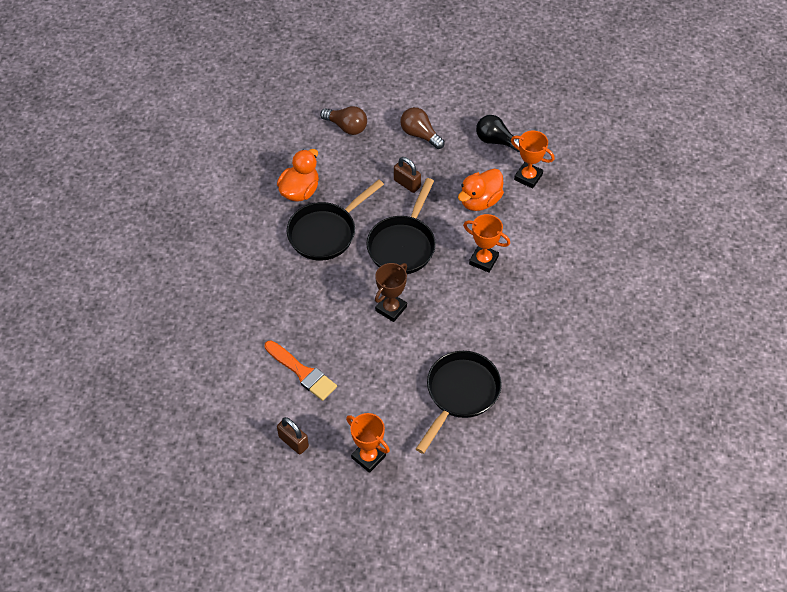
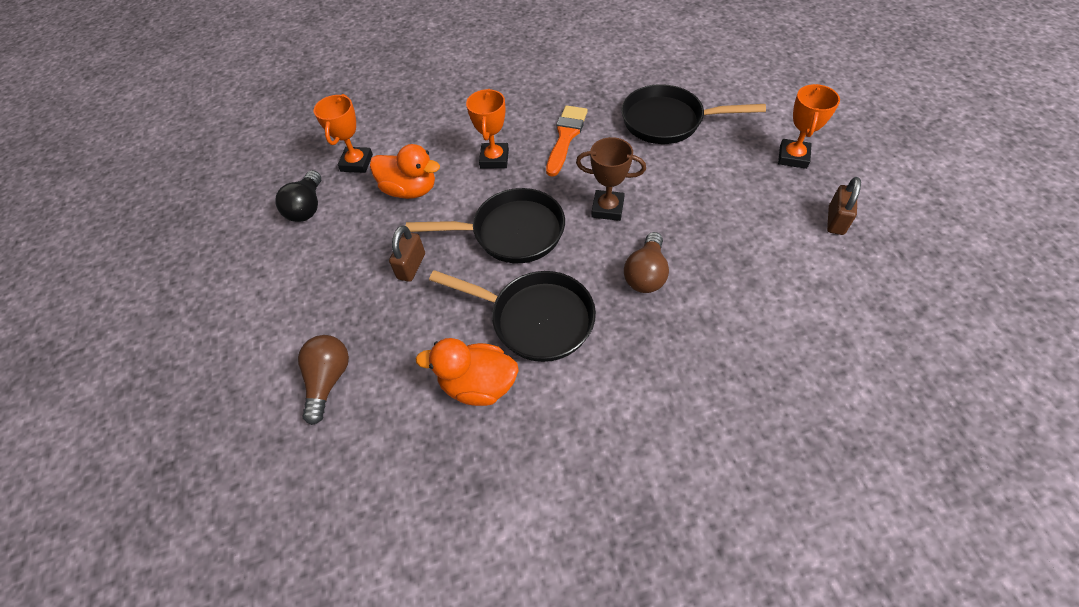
camera: 110 degrees left, 0 degrees up
orange brush [265,340,337,401] -> orange brush moved to [546,105,588,177]
brown light bulb [400,107,445,149] -> brown light bulb moved to [624,232,669,293]

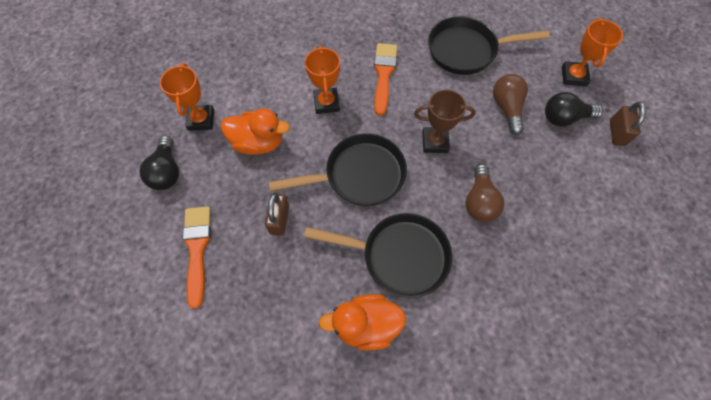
camera: 15 degrees left, 10 degrees up
brown light bulb [298,335,349,425] -> brown light bulb moved to [493,74,528,135]
none -> orange brush [182,206,211,309]
none -> black light bulb [545,92,603,126]

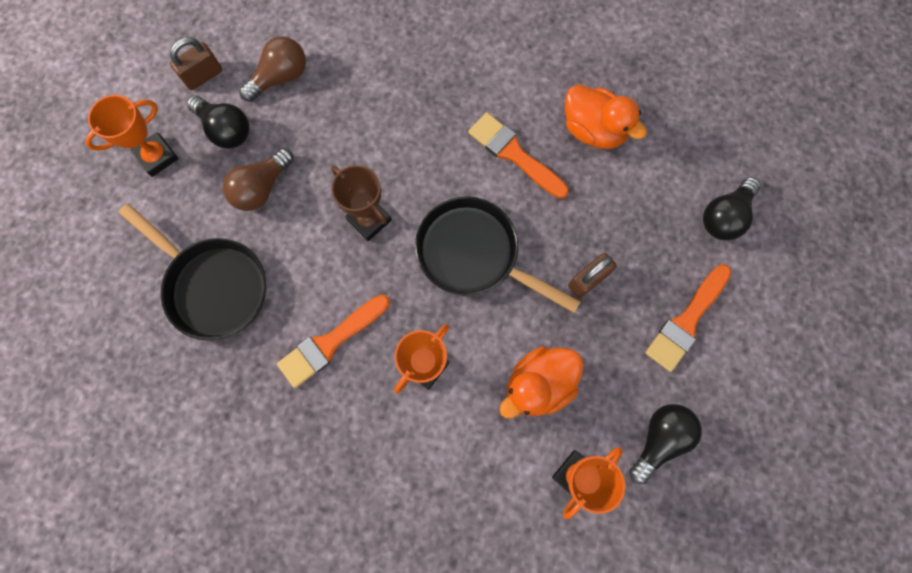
camera: 135 degrees left, 10 degrees up
orange duck [221,108,290,155] -> orange duck turned 90 degrees counterclockwise [499,346,584,418]
black pan [304,213,452,298] -> orange brush [468,112,569,199]
brown light bulb [466,164,504,222] -> brown light bulb moved to [239,36,306,102]
none -> black light bulb [703,177,761,241]

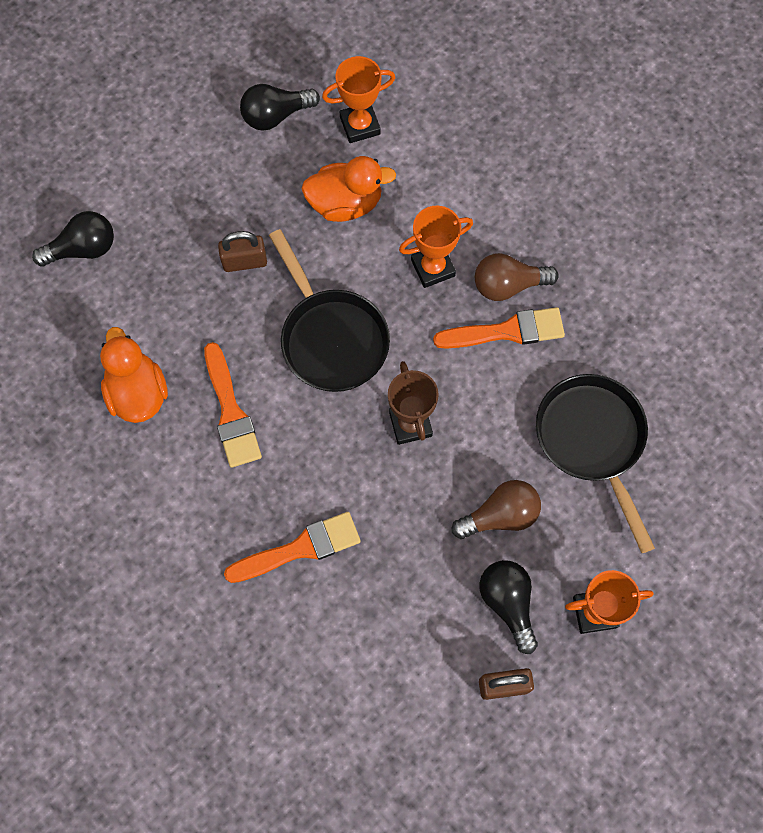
camera: 150 degrees left, 5 degrees down
brown light bulb [239,36,306,102] -> brown light bulb moved to [475,253,559,301]
orange brush [645,264,731,372] -> orange brush moved to [224,512,361,583]

